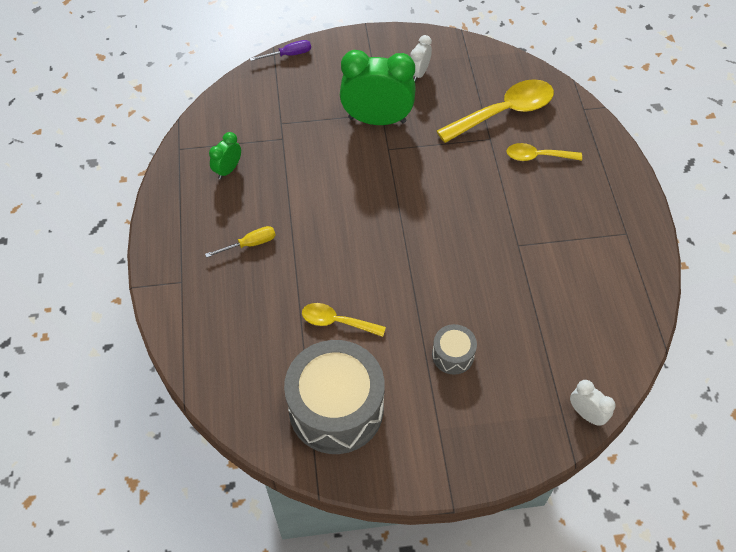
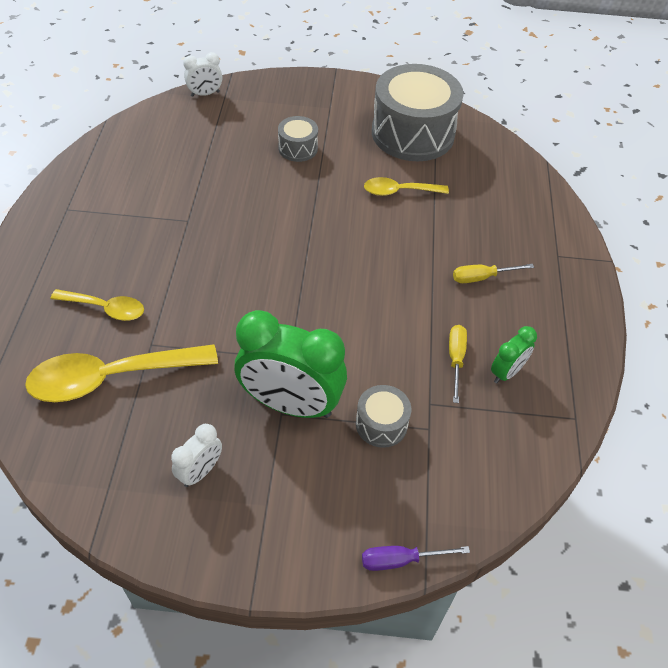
camera: 170 degrees left, 5 degrees down
yellow spoon [302,303,386,337] -> yellow spoon turned 150 degrees clockwise [364,177,449,196]
white clock [570,380,616,426] -> white clock turned 75 degrees counterclockwise [183,52,222,97]
none -> grey drum [356,385,411,448]
none -> yellow screwdriver [449,325,467,403]

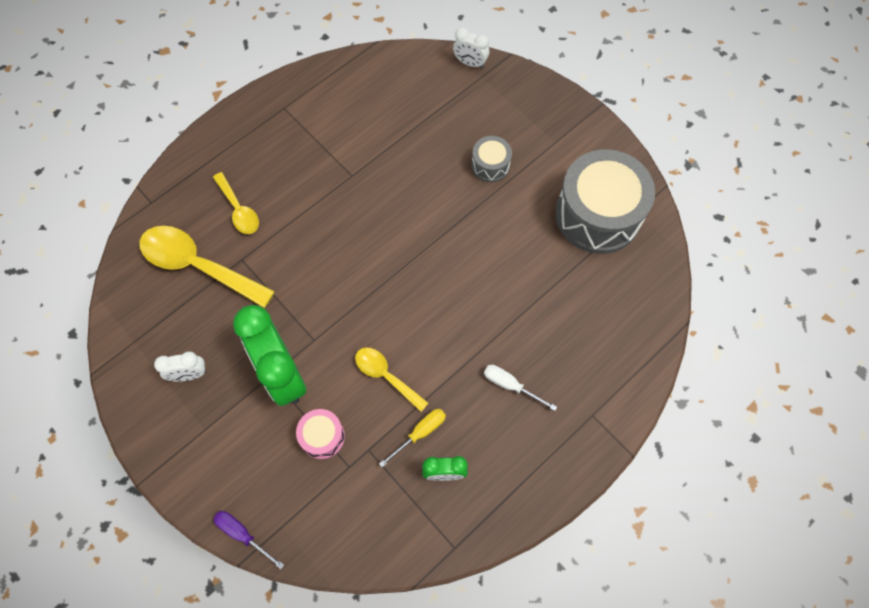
camera: 45 degrees right, 15 degrees up
grey drum [356,385,411,448] -> pink drum [296,409,345,459]
yellow spoon [364,177,449,196] -> yellow spoon moved to [355,348,428,412]
yellow screwdriver [453,264,534,283] -> white screwdriver [484,365,557,411]

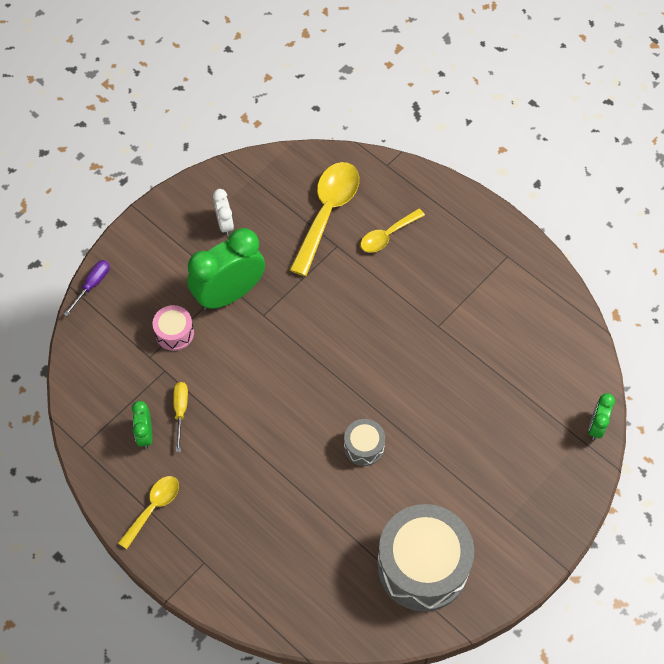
camera: 85 degrees right, 5 degrees down
yellow spoon [355,348,428,412] -> yellow spoon moved to [118,476,179,549]
yellow screwdriver [379,409,446,467] -> yellow screwdriver turned 135 degrees counterclockwise [173,382,188,452]
white clock [453,27,489,68] -> green clock [588,393,615,440]
grey drum [472,136,512,182] -> grey drum moved to [344,419,385,466]
white screwdriver [484,365,557,411] -> none

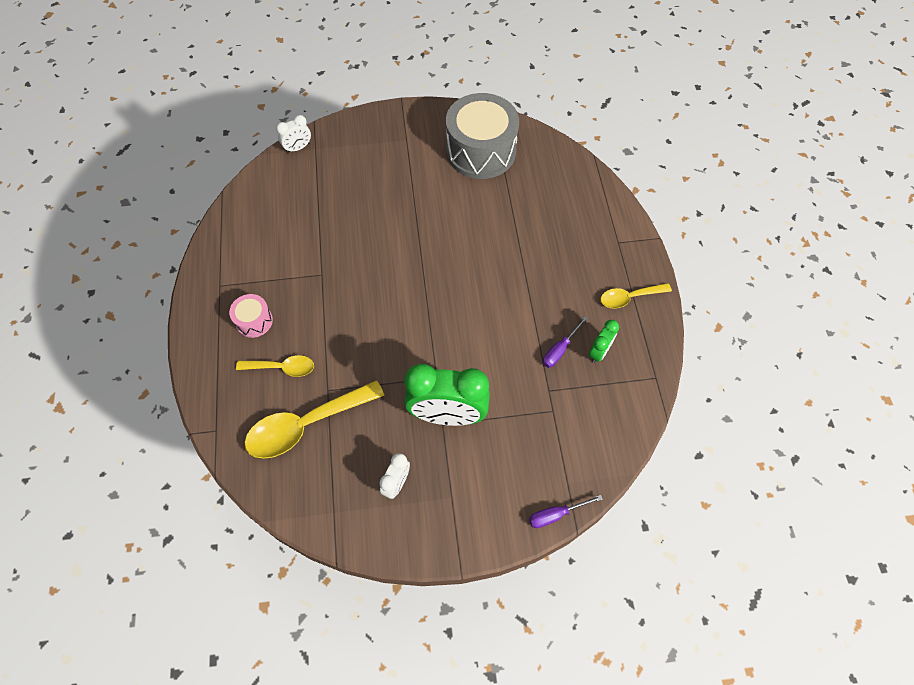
camera: 140 degrees left, 0 degrees up
pink drum [153,305,194,351] -> pink drum moved to [229,294,273,338]
yellow screwdriver [173,382,188,452] -> purple screwdriver [543,316,588,368]
grey drum [344,419,385,466] -> none
green clock [588,393,615,440] -> white clock [276,115,311,153]

